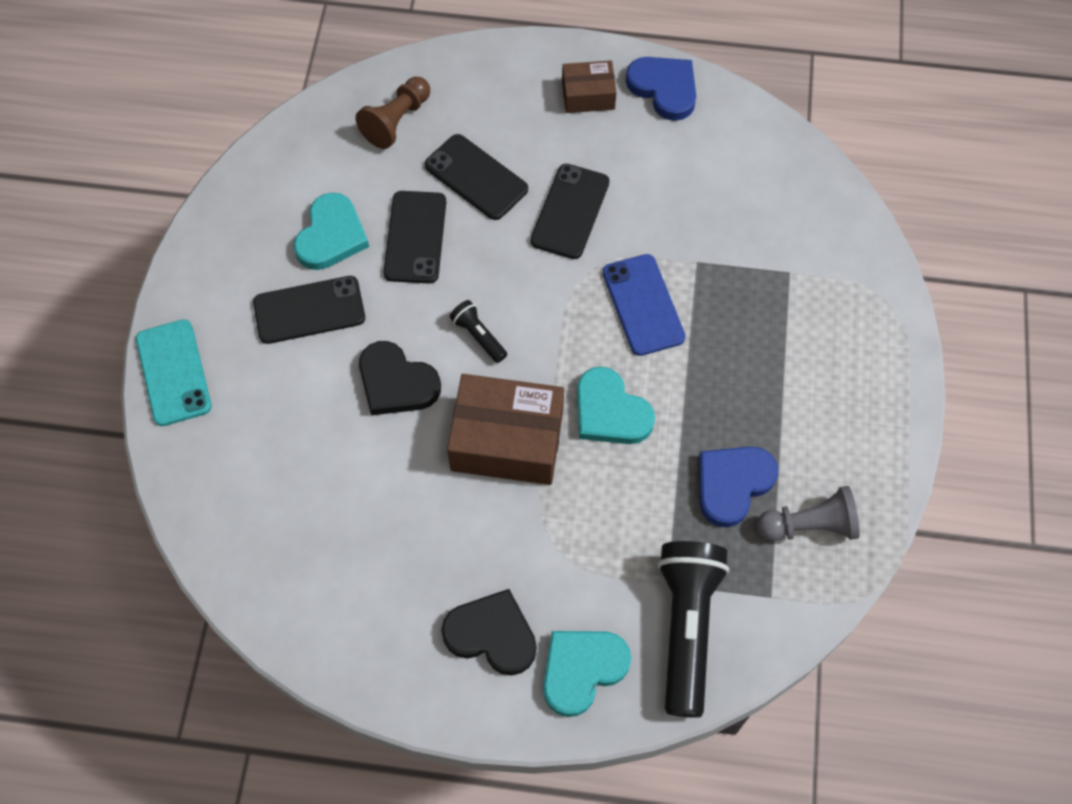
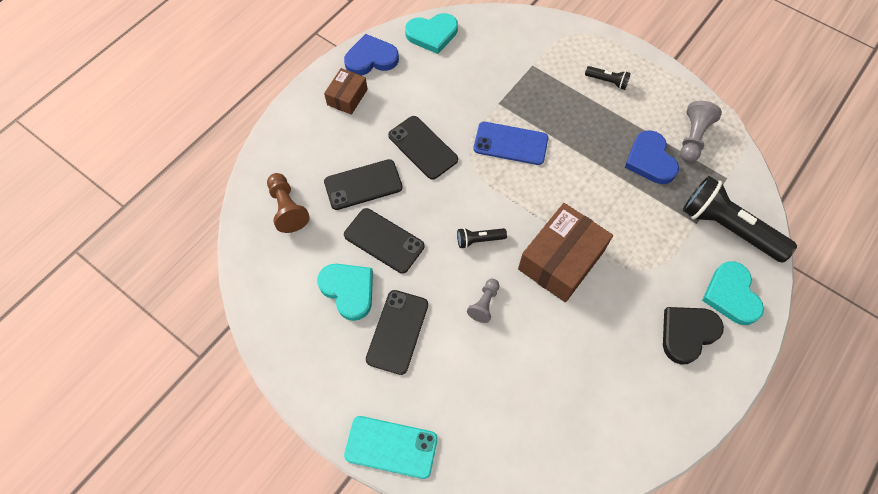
camera: 60 degrees left, 0 degrees up
black heart [359,341,441,415] -> grey pawn [467,279,500,323]
turquoise heart [577,367,655,444] -> turquoise heart moved to [405,13,458,54]
none -> black flashlight [585,66,631,90]

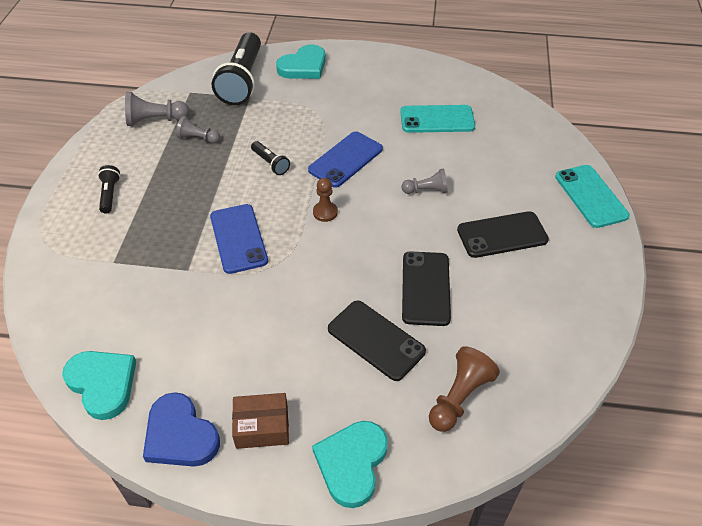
camera: 120 degrees left, 15 degrees down
turquoise heart [317,264,373,321] -> turquoise heart moved to [312,421,388,508]
black phone [388,116,458,180] -> none
black flashlight [457,228,507,249] -> black flashlight moved to [251,141,290,175]
brown box [518,203,613,302] -> blue phone [308,132,383,188]
blue heart [625,130,679,184] -> grey pawn [176,116,220,143]
black heart [663,307,724,365] -> none
none -> brown pawn [313,178,338,222]
none -> turquoise phone [400,105,475,133]

